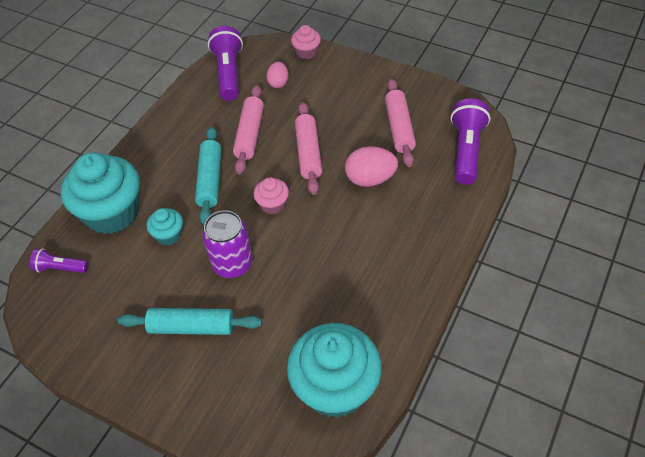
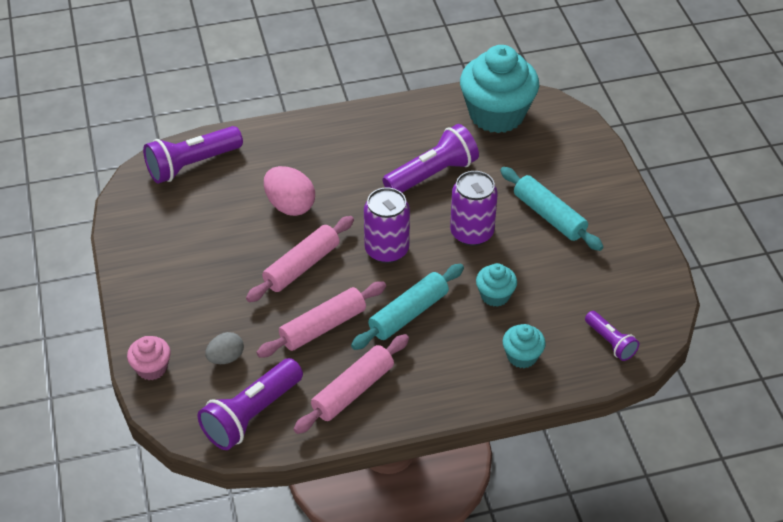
camera: 135 degrees left, 5 degrees down
turquoise cupcake [61,153,140,234] -> turquoise cupcake [503,324,546,368], size x0.46
pink cupcake [253,177,289,214] -> purple can [364,187,410,263]
pink egg [266,62,288,88] -> grey egg [205,332,244,364]
pink rolling pin [385,79,416,167] -> pink rolling pin moved to [294,334,409,434]
none -> purple flashlight [383,124,479,193]

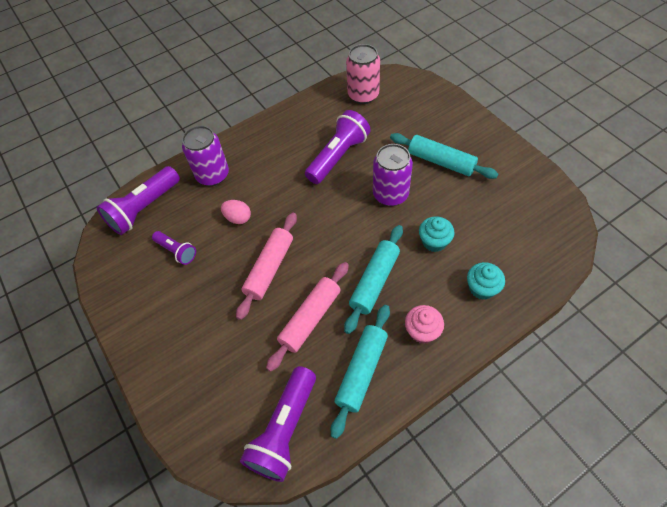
camera: 15 degrees left, 10 degrees up
pink cupcake [127,336,171,380] -> pink cupcake moved to [405,305,444,344]
grey egg [205,332,244,364] -> none
pink egg [264,166,315,216] -> pink egg [221,200,251,224], size x0.62
pink rolling pin [294,334,409,434] -> turquoise rolling pin [331,305,390,439]
purple can [364,187,410,263] -> purple can moved to [182,126,229,186]
turquoise cupcake [460,45,539,133] -> pink can [346,44,380,104]
purple flashlight [585,311,639,361] -> purple flashlight moved to [152,231,196,265]

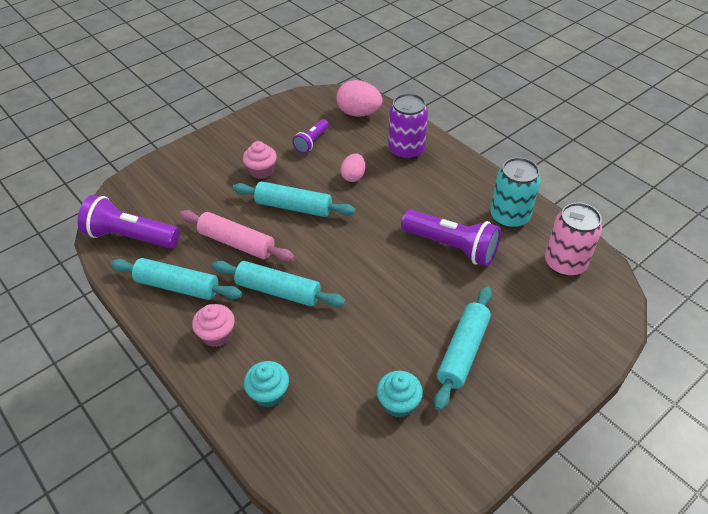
camera: 80 degrees right, 10 degrees down
purple flashlight [96,166,180,235] -> pink egg [336,80,383,117]
pink rolling pin [236,213,297,320] -> turquoise rolling pin [232,181,356,217]
purple can [373,144,413,206] -> none
turquoise cupcake [419,216,455,252] -> turquoise cupcake moved to [377,371,423,418]
none -> pink cupcake [243,141,277,179]
none -> turquoise can [491,157,541,229]

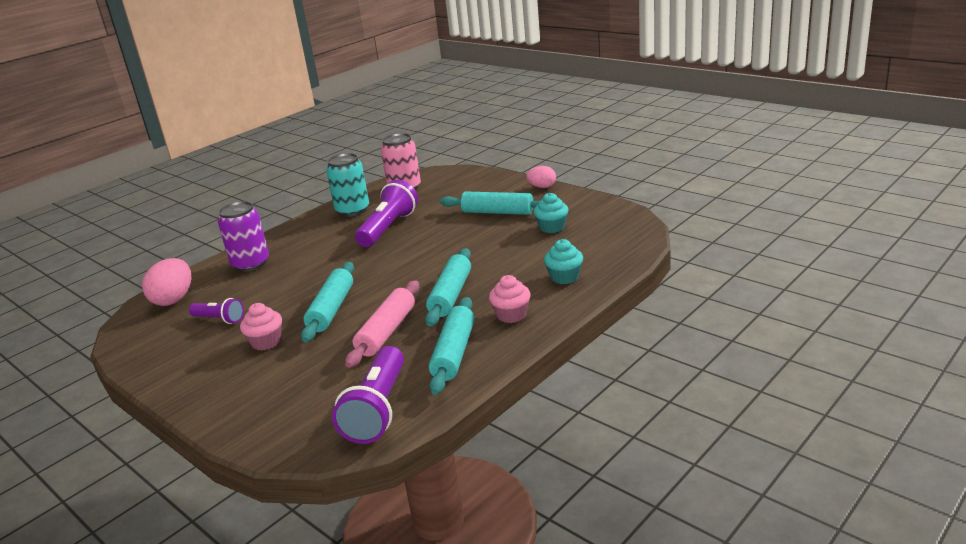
camera: 95 degrees left, 20 degrees down
pink egg [341,154,365,182] -> pink egg moved to [526,166,556,188]

